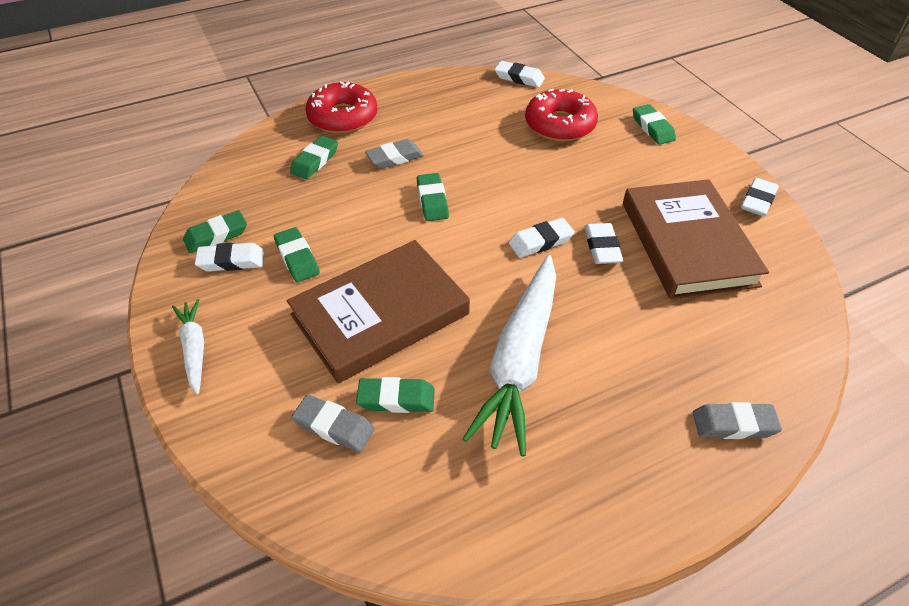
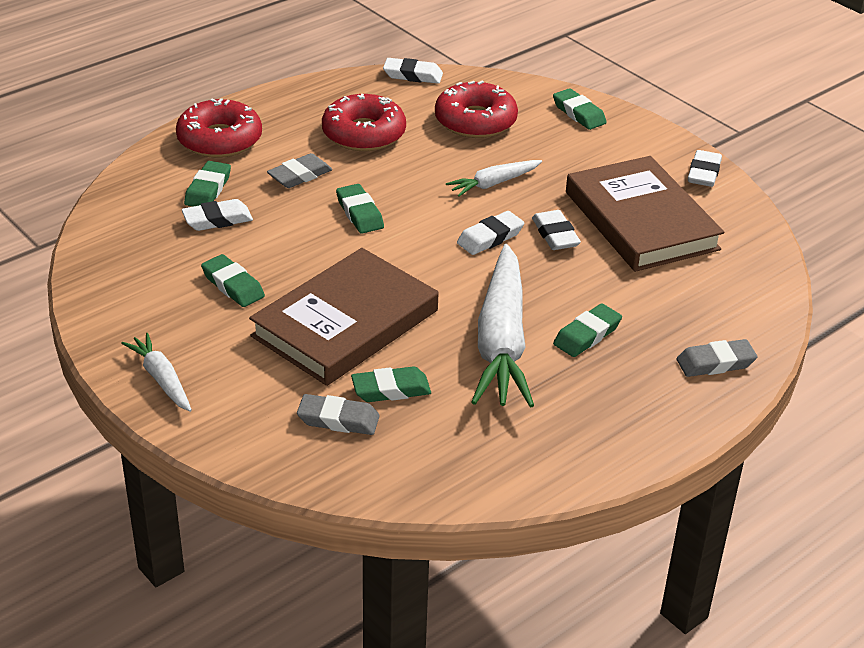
camera: 15 degrees left, 10 degrees down
green eraser [183,210,247,253] -> green eraser moved to [553,303,622,357]
white eraser [195,243,264,272] -> white eraser moved to [182,199,253,231]
none -> red donut [322,94,406,151]
none -> white carrot [446,160,542,197]

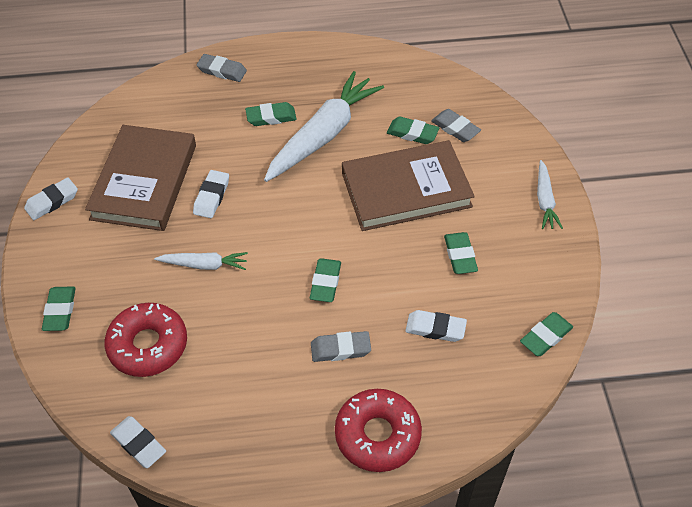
camera: 145 degrees left, 15 degrees up
green eraser [184,161,231,207] -> green eraser moved to [520,312,573,356]
red donut [322,94,406,151] -> none
white eraser [457,211,524,255] -> none

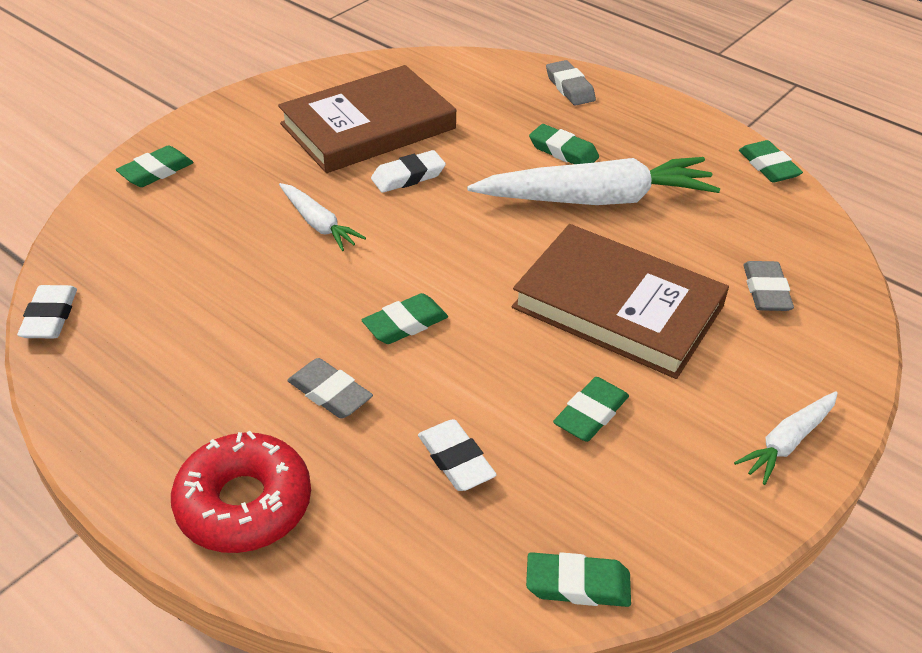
camera: 45 degrees right, 10 degrees down
white eraser [24,178,78,220] -> none
red donut [105,303,187,377] -> none
green eraser [387,117,439,144] -> green eraser moved to [739,140,803,183]

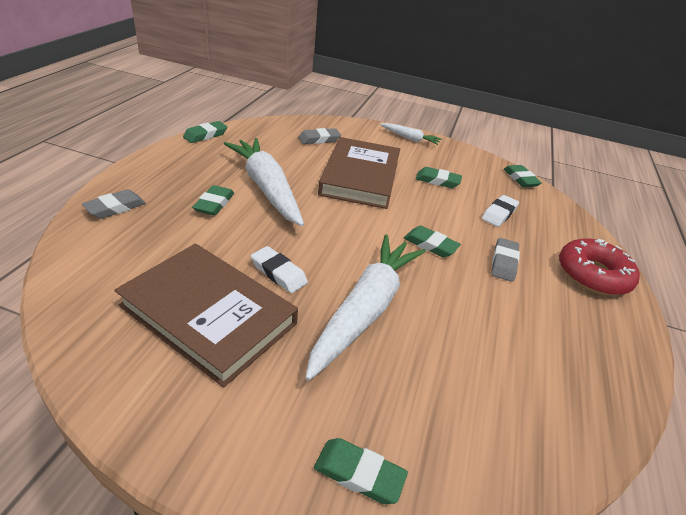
camera: 115 degrees left, 5 degrees down
white eraser [17,285,77,338] -> none
white carrot [279,183,366,251] -> white carrot [305,235,426,381], size x2.03

